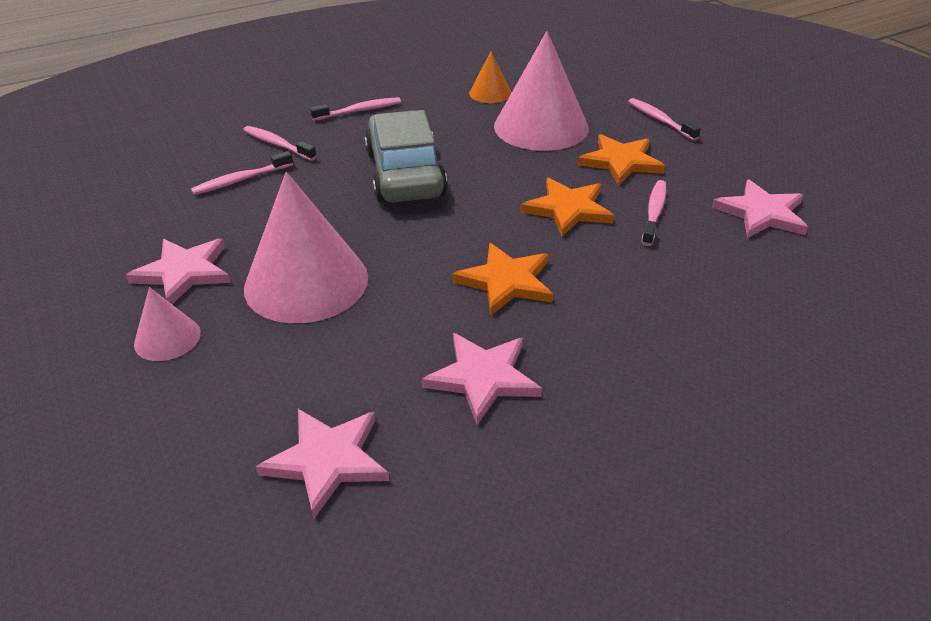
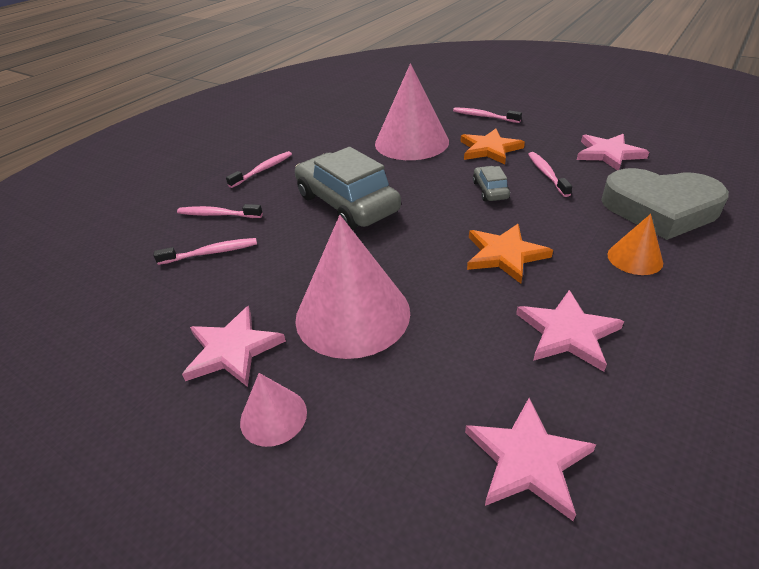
camera: 25 degrees left, 0 degrees up
pink toothbrush [191,151,293,195] -> pink toothbrush turned 135 degrees counterclockwise [153,238,257,265]
orange cone [469,52,512,103] -> orange cone moved to [608,214,663,275]
orange star [521,178,614,237] -> grey car [473,166,510,201]
none -> grey heart [601,168,729,240]

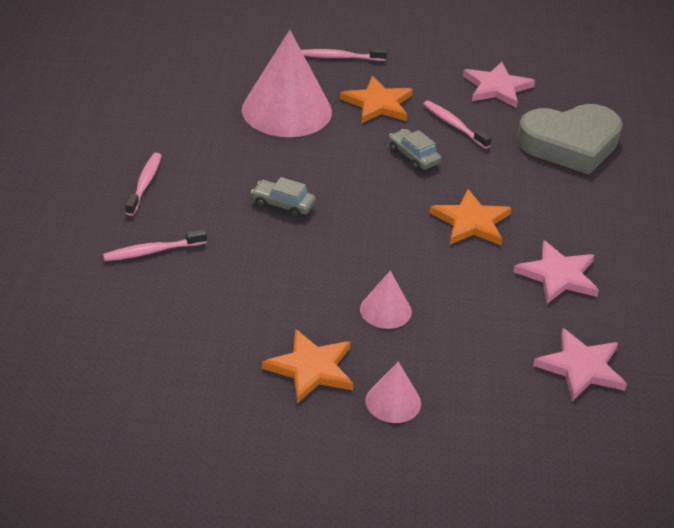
camera: 35 degrees left, 0 degrees up
pink toothbrush [153,238,257,265] -> none
pink star [182,306,286,387] -> orange star [262,329,354,404]
grey car [295,147,401,230] -> grey car [251,177,316,218], size x0.46
pink cone [295,215,410,359] -> pink cone [360,271,412,329], size x0.48
orange cone [608,214,663,275] -> none

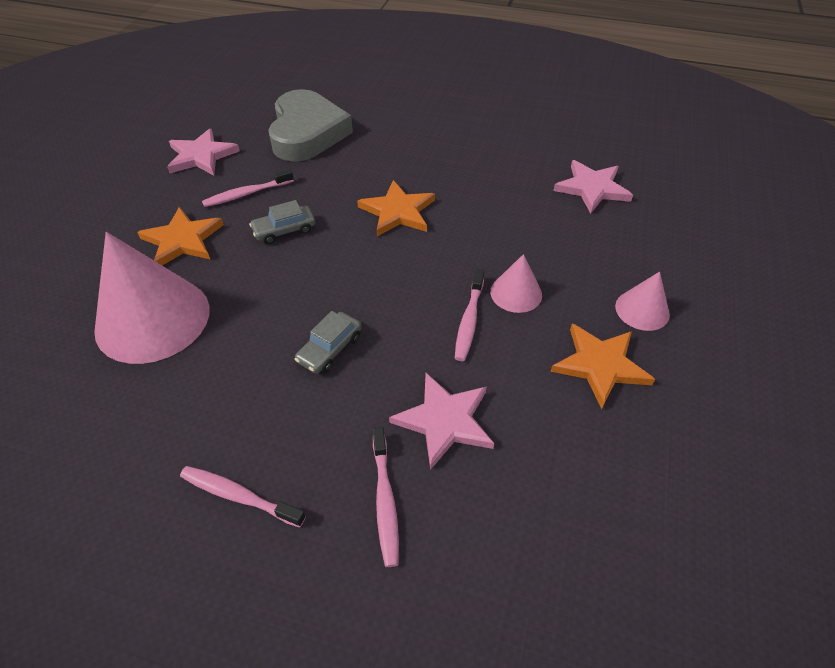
camera: 75 degrees left, 10 degrees up
pink toothbrush [301,48,387,61] -> pink toothbrush moved to [455,269,485,361]
pink star [514,241,599,304] -> pink star moved to [389,373,494,470]

